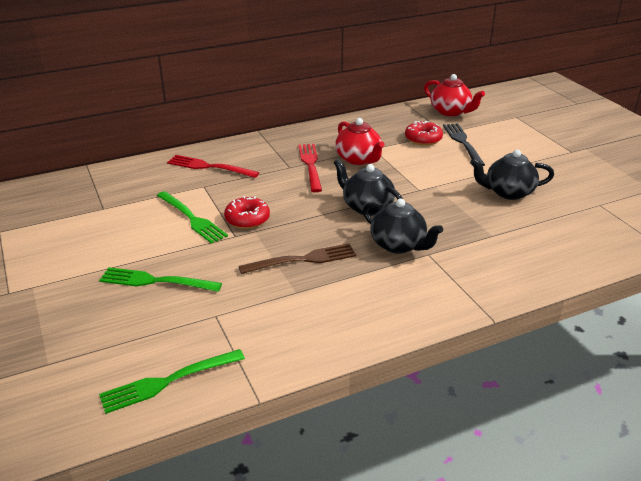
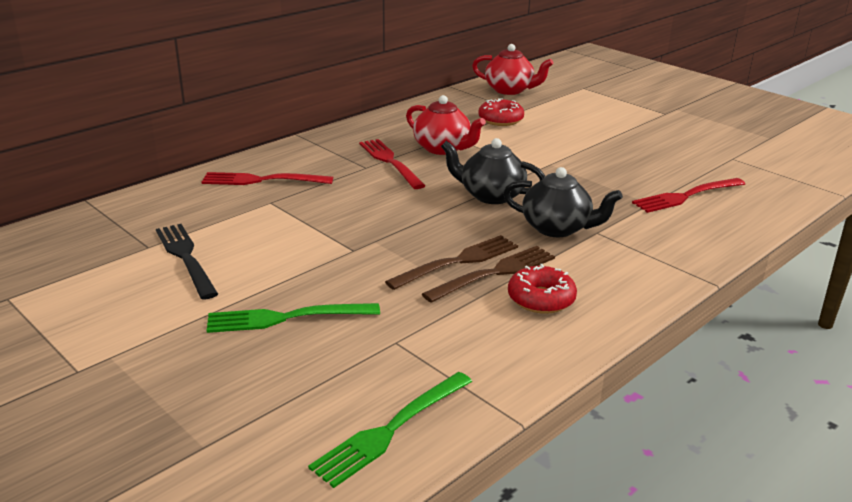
camera: 20 degrees left, 5 degrees down
green fork [157,191,228,244] -> none
red donut [224,196,270,229] -> red donut moved to [508,264,577,314]
black fork [443,123,485,166] -> black fork moved to [156,224,218,300]
black teapot [470,150,554,200] -> none
none -> brown fork [422,246,555,303]
none -> red fork [632,178,745,213]

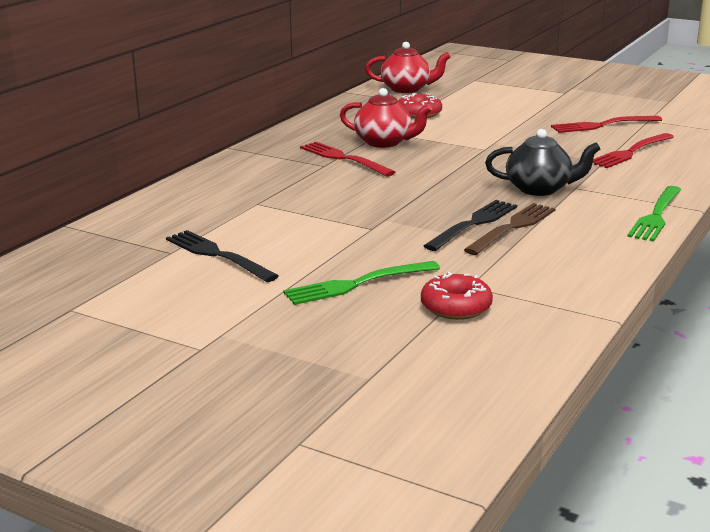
camera: 15 degrees left, 5 degrees down
red fork [202,172,333,185] -> red fork moved to [551,116,662,133]
green fork [308,372,472,488] -> green fork moved to [627,186,682,242]
brown fork [385,235,518,290] -> black fork [424,200,517,251]
black teapot [441,138,545,204] -> none
red donut [508,264,577,314] -> red donut moved to [421,272,493,320]

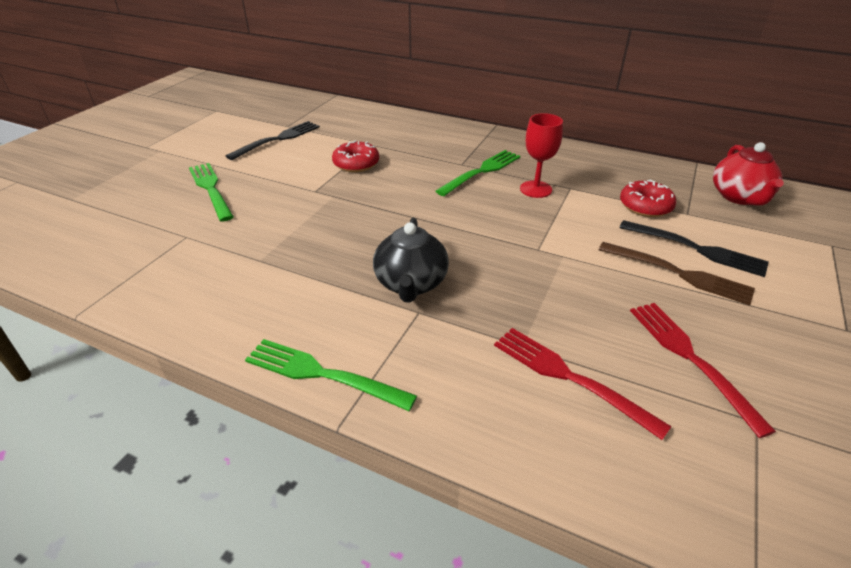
camera: 85 degrees right, 15 degrees up
red fork [300,142,395,176] -> green fork [435,150,520,196]
red teapot [340,88,432,148] -> red goblet [520,113,563,198]
red donut [421,272,493,320] -> red donut moved to [332,140,379,172]
black fork [424,200,517,251] -> black fork moved to [619,220,769,277]
brown fork [464,203,556,255] -> brown fork moved to [598,242,755,305]

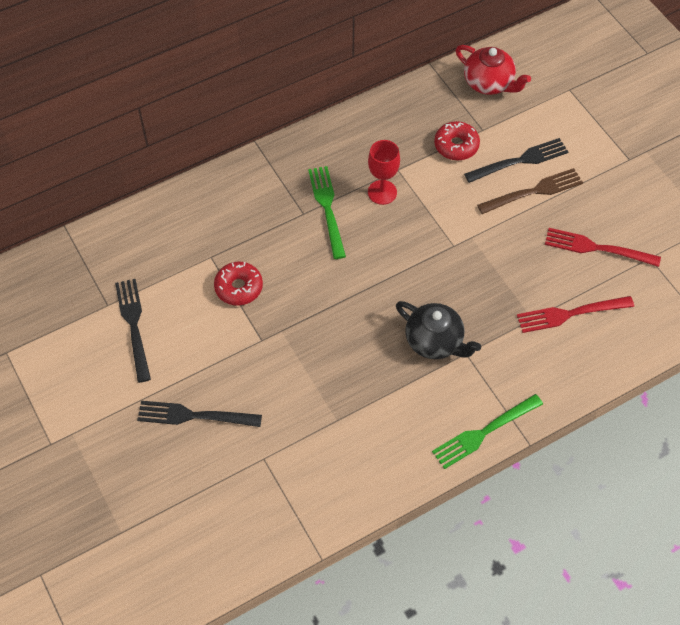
camera: 55 degrees left, 20 degrees up
green fork [189,163,234,222] -> black fork [137,401,262,427]

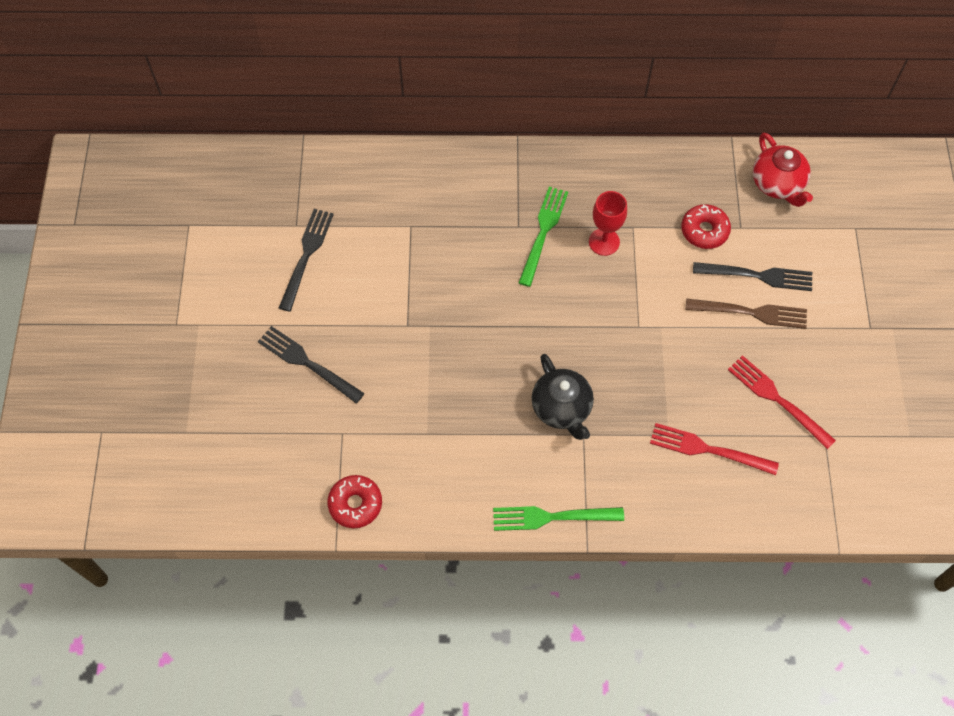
camera: 30 degrees right, 5 degrees up
red donut [214,262,263,306] -> red donut moved to [327,475,382,528]

